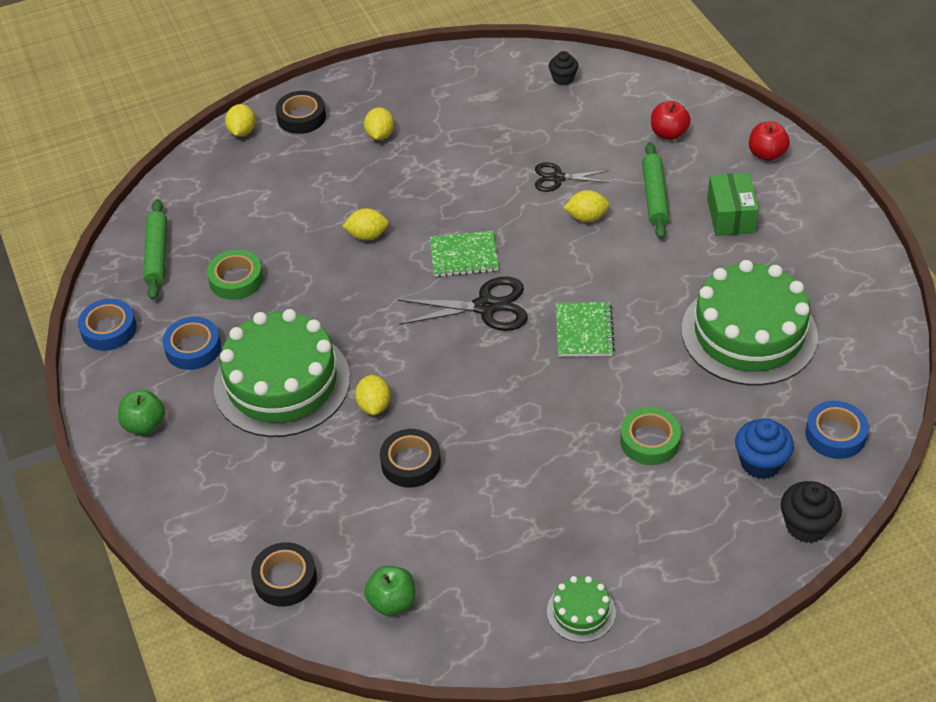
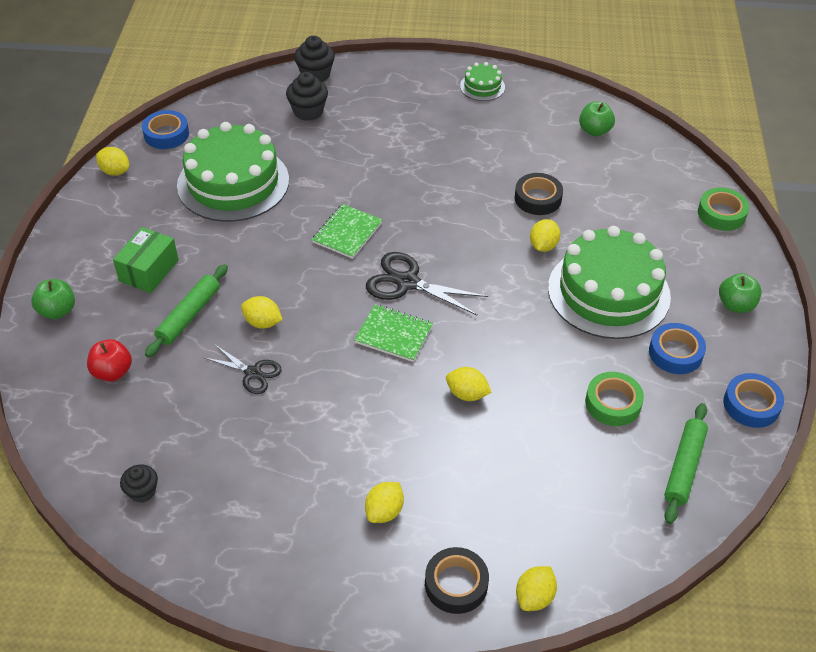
camera: 155 degrees left, 0 degrees up
black tape [251,542,317,606] -> none
green tape [620,407,681,465] -> green tape moved to [698,188,749,231]
blue cupcake [735,418,794,479] -> black cupcake [286,72,328,121]
red apple [749,122,790,161] -> green apple [31,279,75,319]
blue tape [805,401,869,459] -> blue tape moved to [142,110,189,149]
none -> yellow lemon [96,147,129,176]

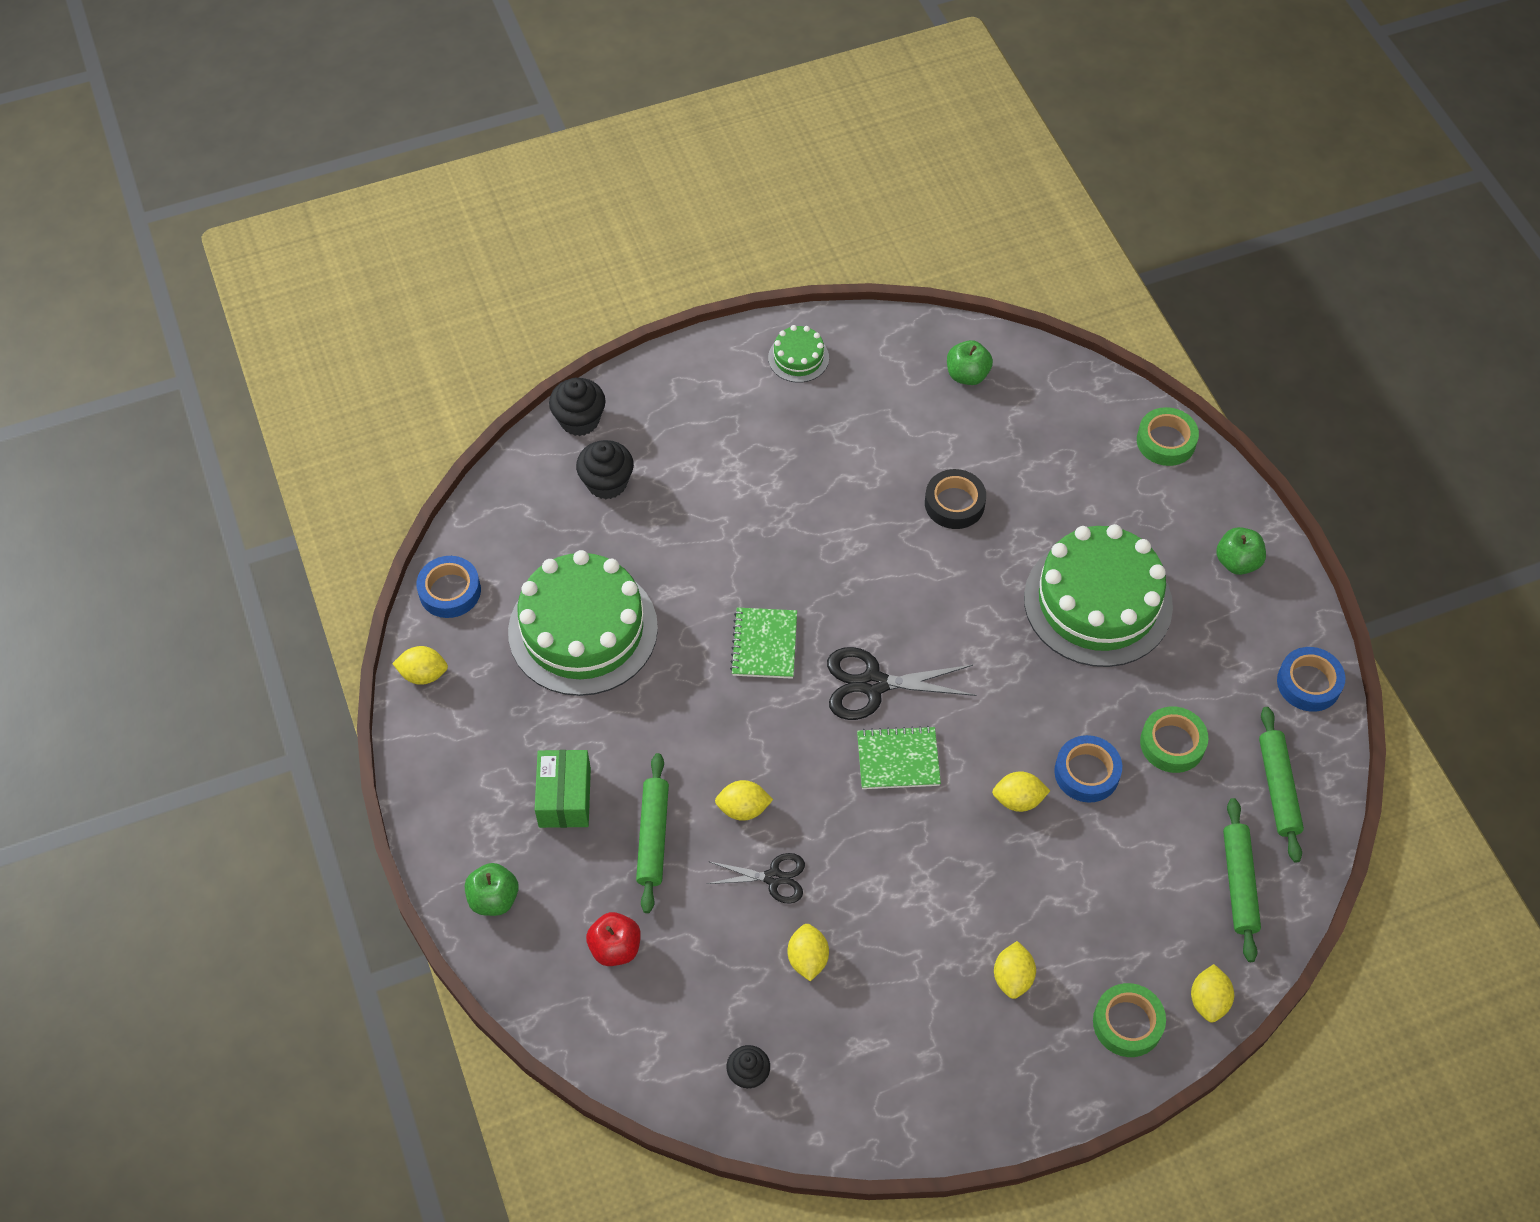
camera: 25 degrees left, 10 degrees up
black tape [425,547,489,614] -> green tape [1093,983,1166,1057]
yellow lemon [530,219,560,252] -> yellow lemon moved to [788,924,829,981]
blue tape [649,323,706,374] -> blue tape moved to [1054,735,1122,803]
none -> green rolling pin [1223,798,1261,962]

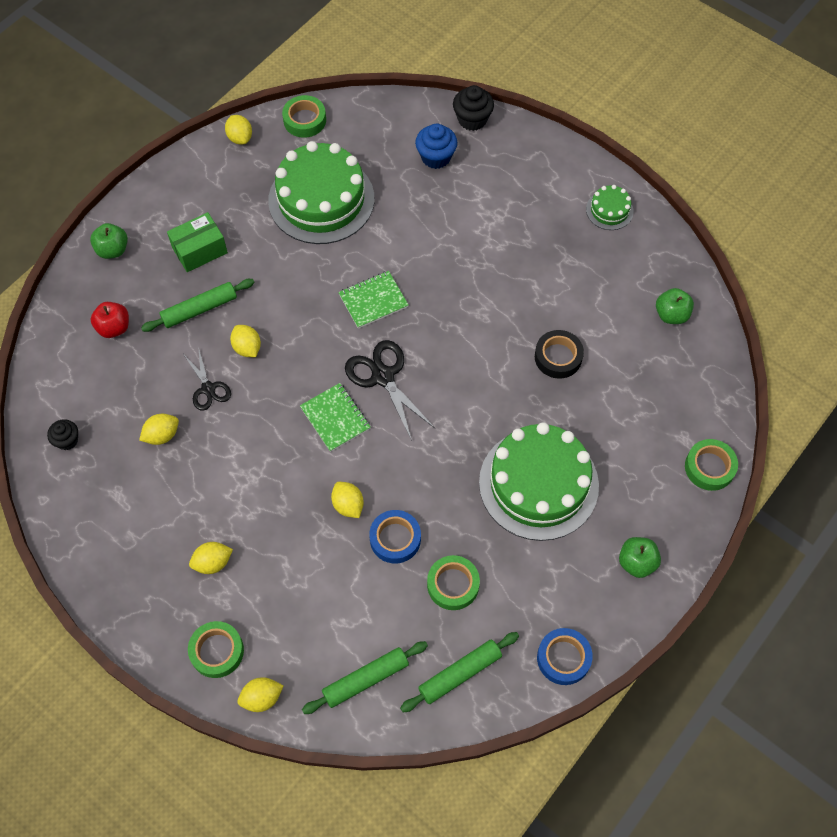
camera: 60 degrees right, 5 degrees up
blue tape [416,556,481,618] -> green tape [282,95,326,138]
black cupcake [576,440,634,500] -> blue cupcake [415,124,457,169]

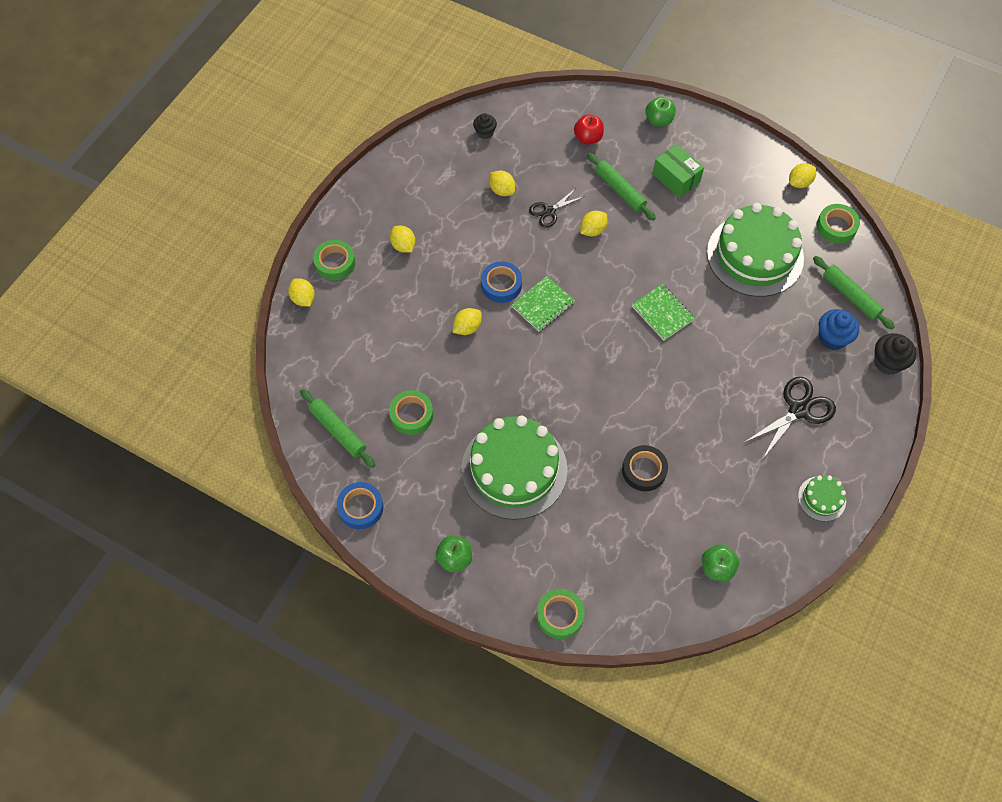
camera: 80 degrees right, 0 degrees up
green rolling pin [302,641,428,714] -> green rolling pin moved to [813,256,895,330]
black scissors [345,340,435,441] -> black scissors moved to [745,377,836,458]
blue tape [369,510,421,563] -> blue tape moved to [481,261,522,303]

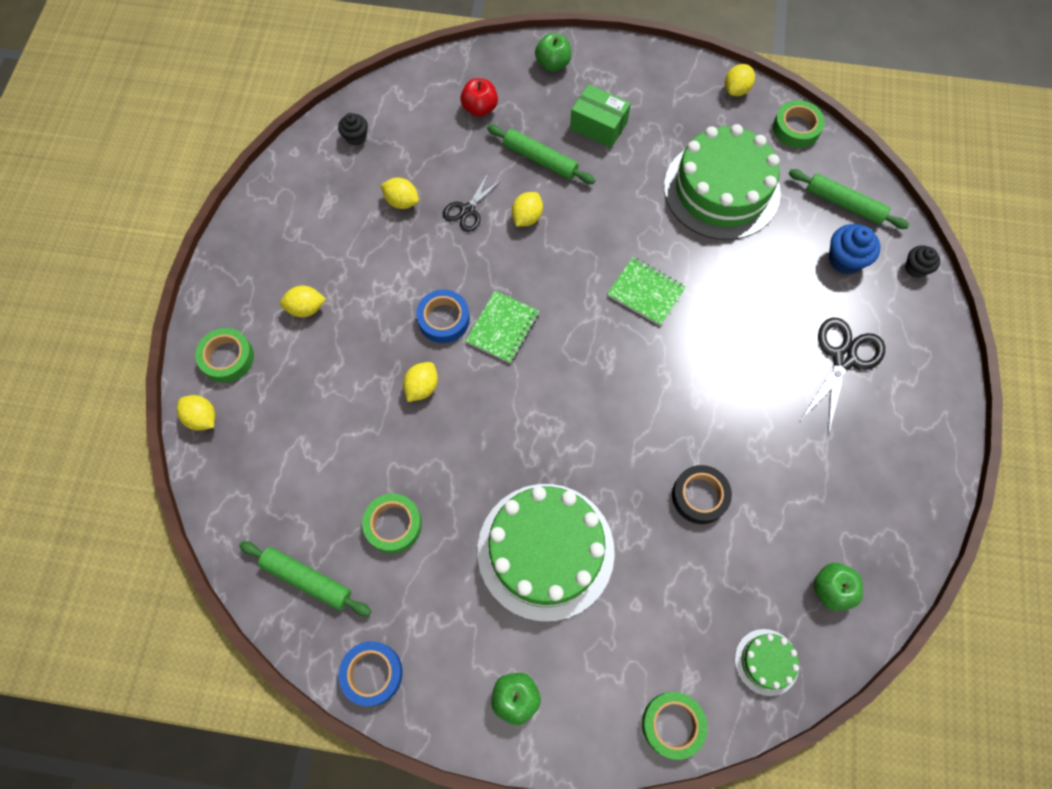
camera: 20 degrees left, 5 degrees up
yellow lemon [390,226,415,253] -> yellow lemon turned 45 degrees counterclockwise [280,286,326,317]
green cake [798,475,846,521] -> green cake moved to [735,629,799,696]
black cupcake [874,333,916,375] -> black cupcake [905,245,940,278], size x0.65

